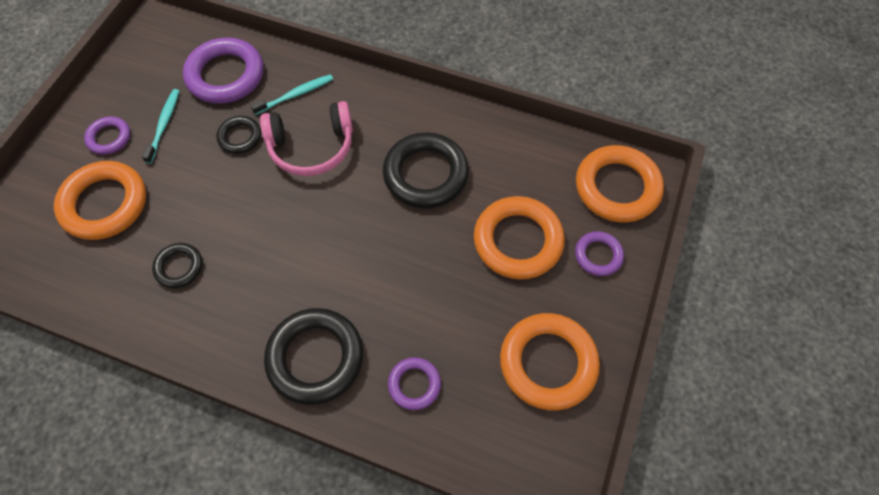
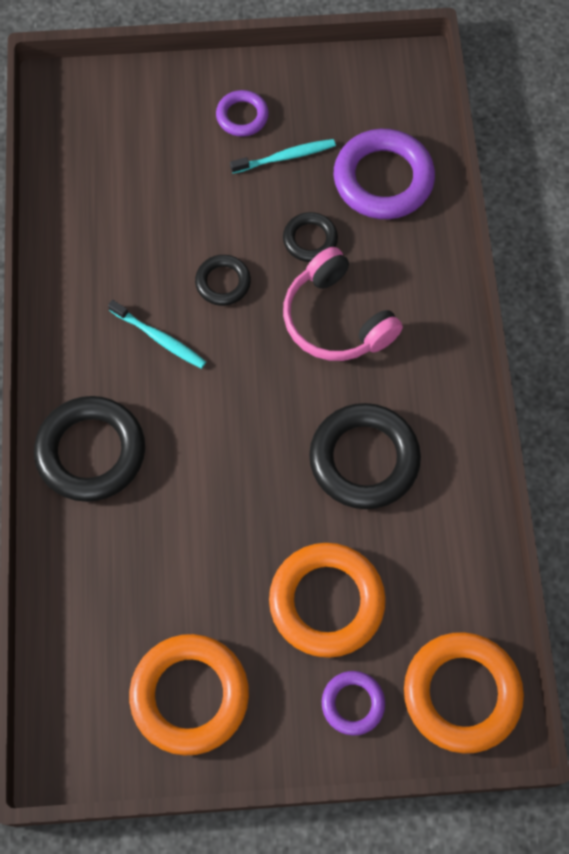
camera: 65 degrees right, 5 degrees up
orange ring [54,161,146,240] -> none
black ring [152,243,202,288] -> black ring moved to [195,255,251,306]
turquoise toothbrush [250,74,333,115] -> turquoise toothbrush moved to [108,300,206,369]
purple ring [388,357,441,410] -> none

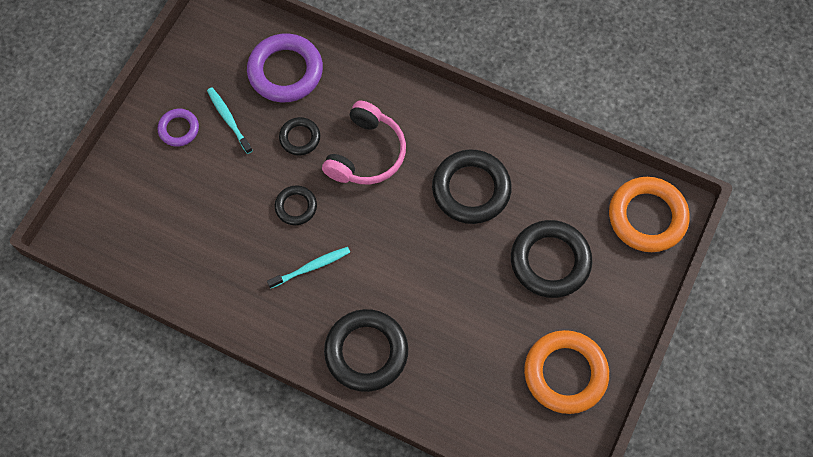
camera: 60 degrees left, 0 degrees up
turquoise toothbrush [230,139,336,174] -> turquoise toothbrush turned 45 degrees counterclockwise [207,87,253,154]
orange ring [269,543,386,658] -> black ring [511,220,592,298]
pink headphones [283,247,403,361] -> pink headphones turned 60 degrees counterclockwise [322,101,406,184]
purple ring [322,671,385,736] -> none

